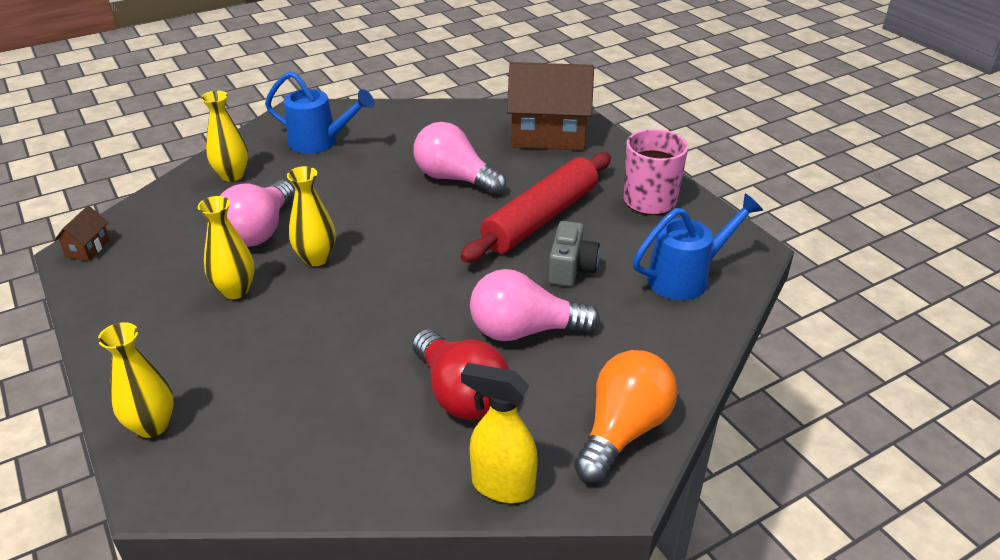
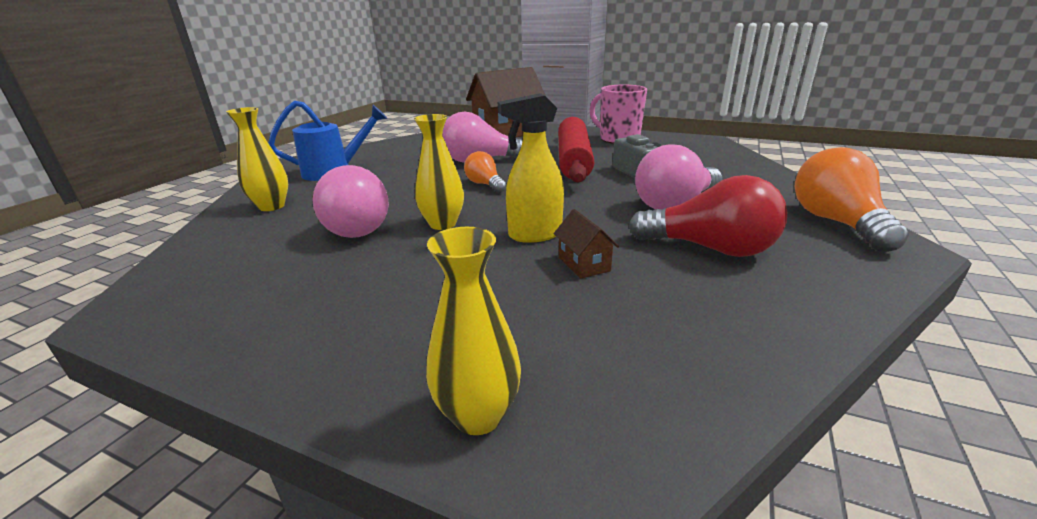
camera: 35 degrees left, 10 degrees down
brown house [54,206,110,261] -> brown house moved to [554,209,619,279]
yellow vase [198,196,255,299] -> none
yellow spray bottle [461,363,538,503] -> yellow spray bottle moved to [498,93,564,243]
blue watering can [633,194,763,300] -> none
none -> orange light bulb [464,151,507,193]

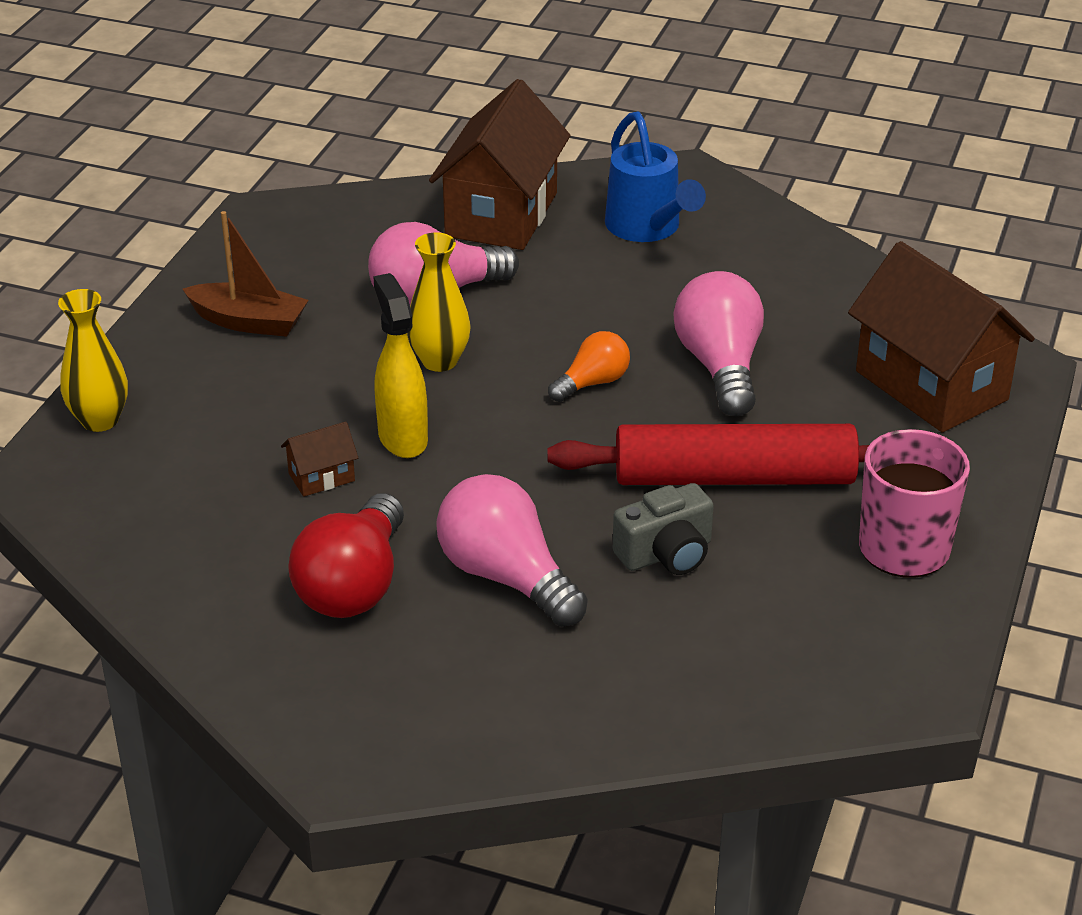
camera: 85 degrees right, 10 degrees up
yellow vase [226,107,288,211] -> brown house [429,79,571,250]
orange light bulb [795,147,909,252] -> none
none -> brown boat [183,211,309,337]

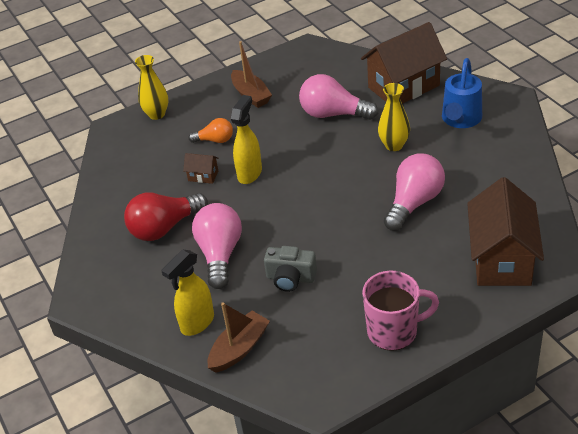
camera: 45 degrees right, 5 degrees up
yellow vase [407,232,470,372] -> yellow vase moved to [378,83,410,151]
orange light bulb [548,331,630,402] -> orange light bulb moved to [188,118,233,143]
red rolling pin [548,424,869,485] -> none
none -> yellow spray bottle [161,250,214,336]
none -> brown boat [208,302,270,373]

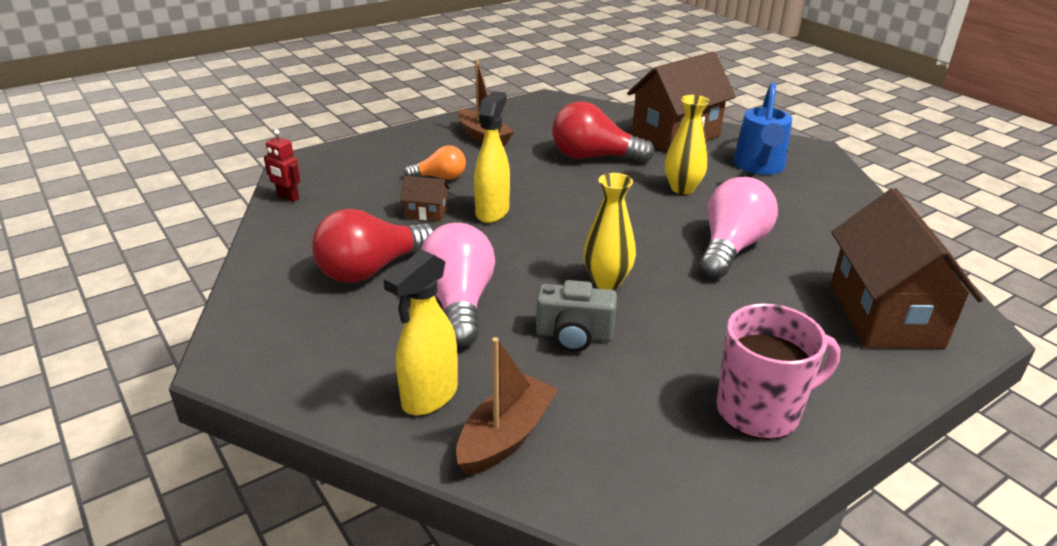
camera: 10 degrees left, 10 degrees down
yellow vase [135,55,168,120] -> yellow vase moved to [583,173,636,290]
pink light bulb [299,74,378,120] -> red light bulb [552,101,655,163]
none -> red robot [264,129,300,202]

